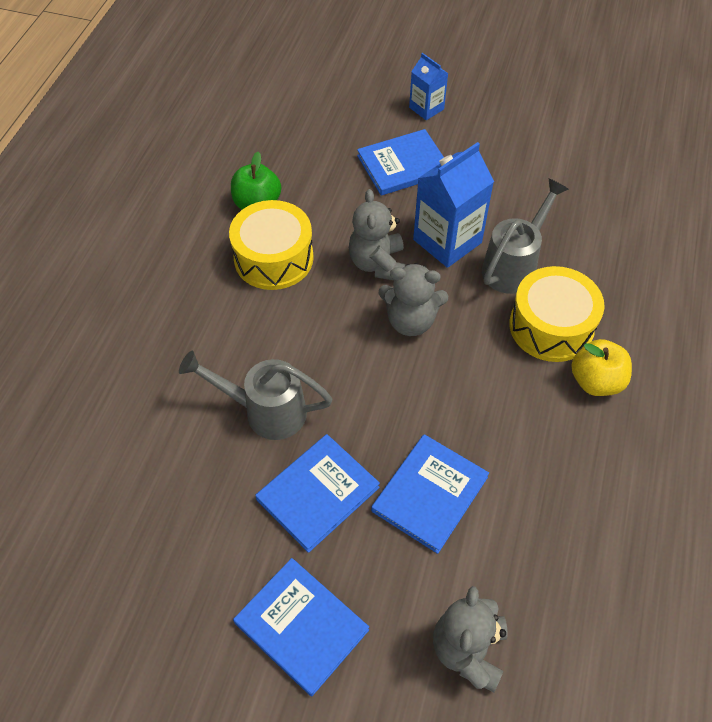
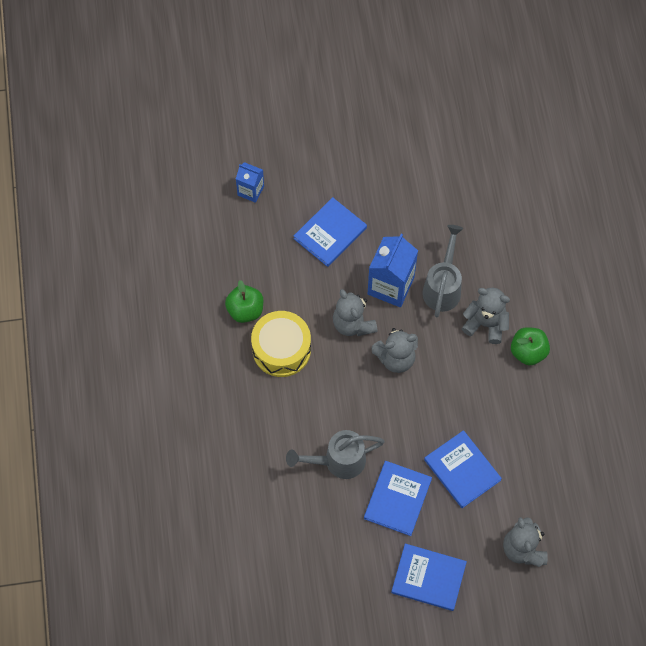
camera: 25 degrees left, 10 degrees up
blue book [371,434,489,554] -> blue book turned 45 degrees counterclockwise [424,430,502,508]
blue carton [409,53,448,120] -> blue carton moved to [236,162,264,203]
yellow drum [509,266,605,362] -> grey teddy bear [462,287,510,344]
yellow apple [571,339,632,396] -> green apple [511,327,550,365]

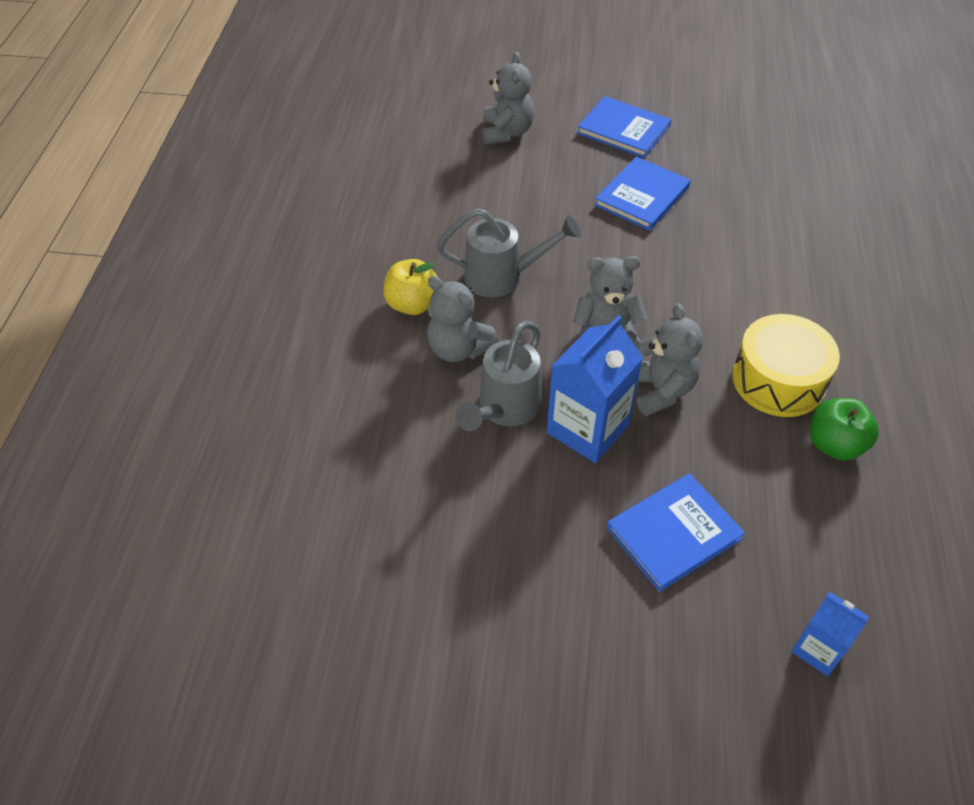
camera: 165 degrees left, 15 degrees down
grey watering can [286,430,385,479] -> grey watering can moved to [437,208,581,298]
blue book [424,430,502,508] -> none
green apple [511,327,550,365] -> yellow apple [383,259,437,315]

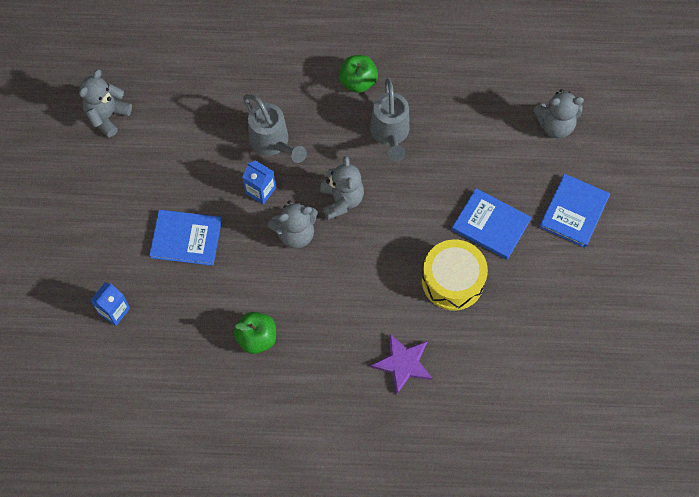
camera: 85 degrees right, 15 degrees up
yellow apple [383,259,437,315] -> green apple [339,55,378,93]
grey teddy bear [427,276,499,362] -> grey teddy bear moved to [79,69,132,138]
grey watering can [455,321,542,431] -> grey watering can turned 150 degrees counterclockwise [243,94,307,163]
blue carton [547,315,643,463] -> blue carton [242,160,276,204], size x0.57
blue book [607,473,745,592] -> blue book turned 45 degrees counterclockwise [149,210,222,266]
yellow drum [732,314,840,417] -> yellow drum moved to [422,240,488,310]
none -> purple star [371,334,432,394]

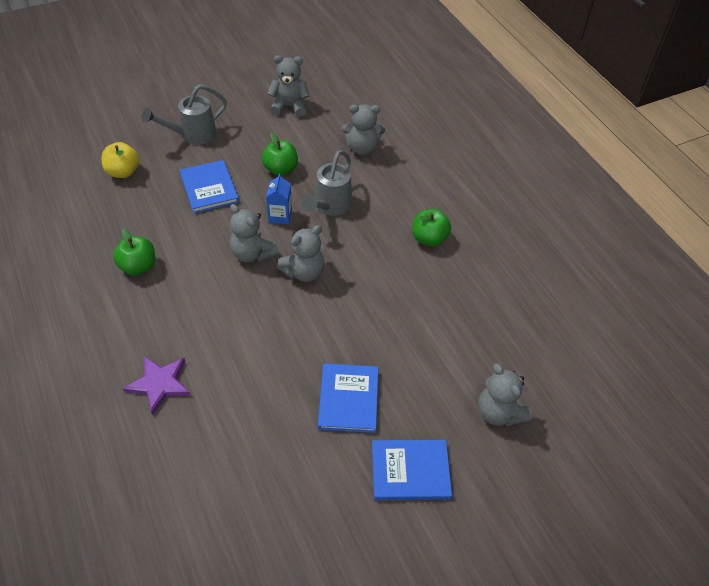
camera: 60 degrees right, 15 degrees down
blue carton [90,282,130,326] -> yellow apple [102,142,139,178]
grey watering can [370,78,409,162] -> grey watering can moved to [142,84,227,145]
yellow drum [422,240,488,310] -> none
none -> green apple [262,133,298,176]
none -> grey teddy bear [342,104,385,155]

